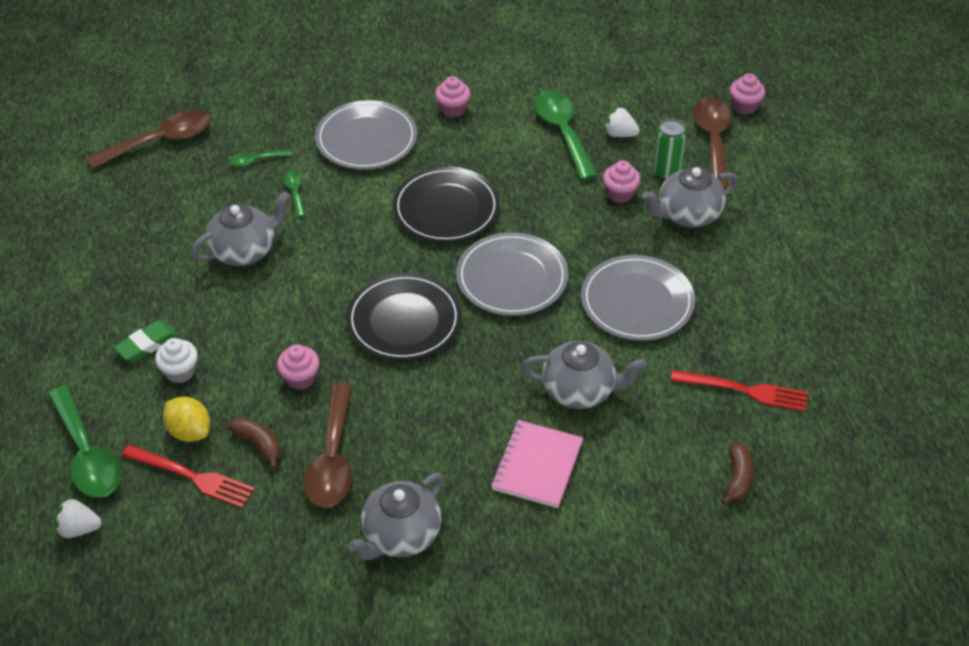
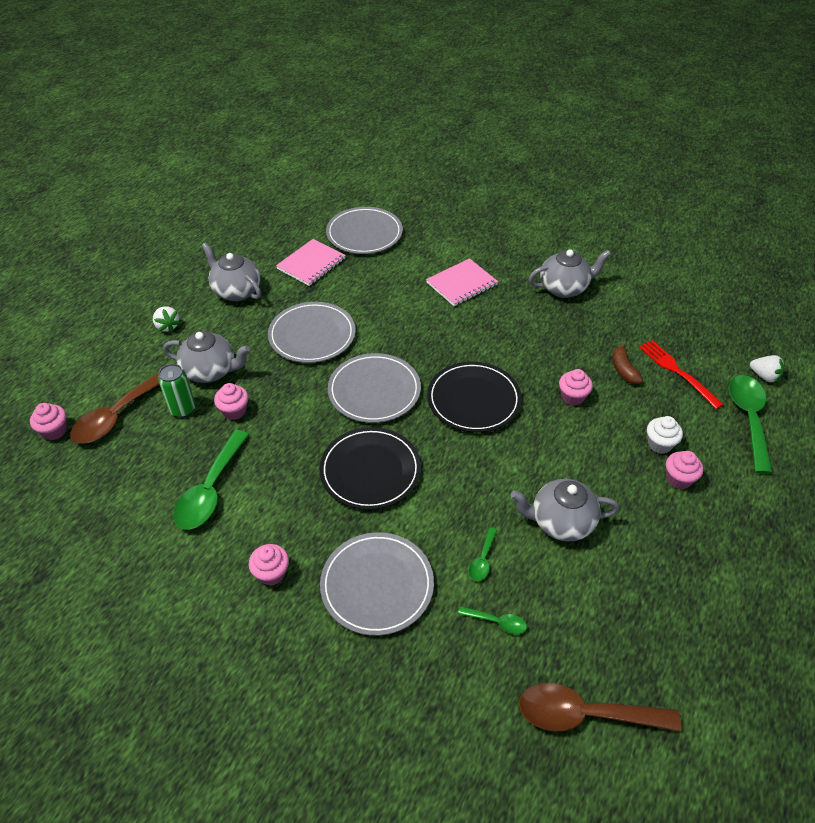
camera: 145 degrees left, 0 degrees up
green eraser [114,320,178,362] -> pink cupcake [666,451,703,489]
yellow lemon [163,397,210,442] -> none
brown spoon [303,383,352,508] -> none
grey teapot [522,341,647,409] -> grey teapot moved to [201,242,261,301]
white strawberry [604,106,640,137] -> white strawberry moved to [153,306,181,333]
red fork [671,370,808,412] -> pink notebook [276,239,346,286]
brown banana [721,442,754,505] -> grey plate [326,207,403,254]

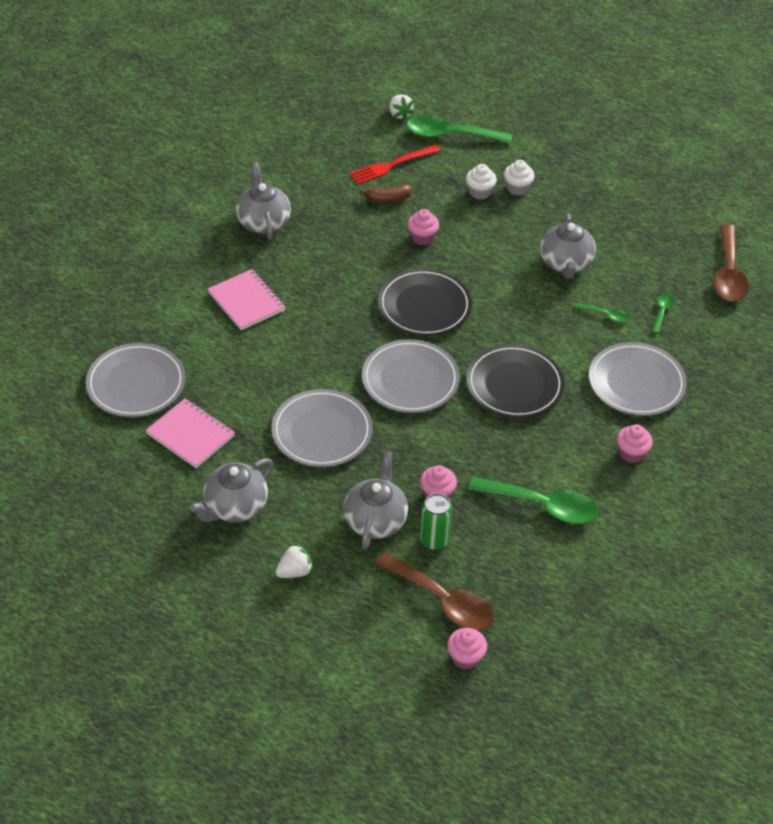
camera: 90 degrees left, 0 degrees up
pink cupcake [666,451,703,489] -> white cupcake [504,160,535,195]
white strawberry [750,355,785,383] -> white strawberry turned 120 degrees clockwise [389,94,414,121]

